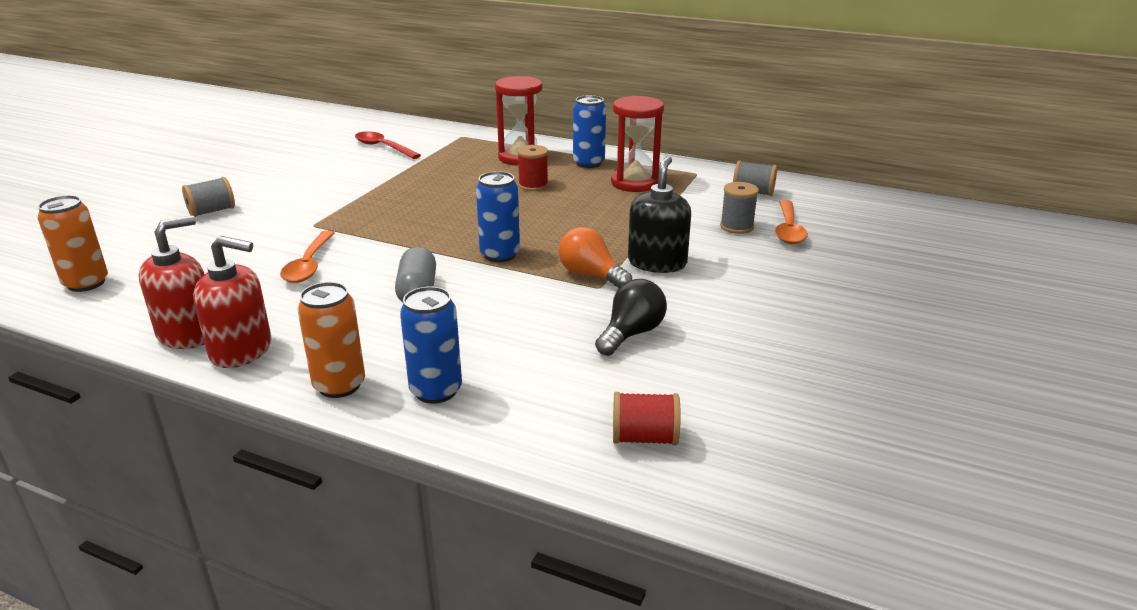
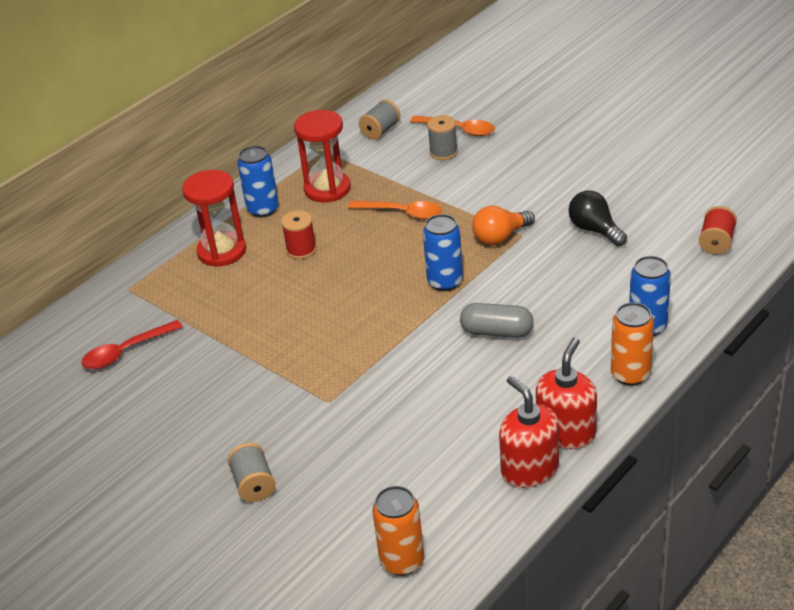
camera: 70 degrees left, 10 degrees up
orange spoon [280,230,334,283] -> orange spoon moved to [348,201,442,219]
black soap dispenser [628,156,691,273] -> none

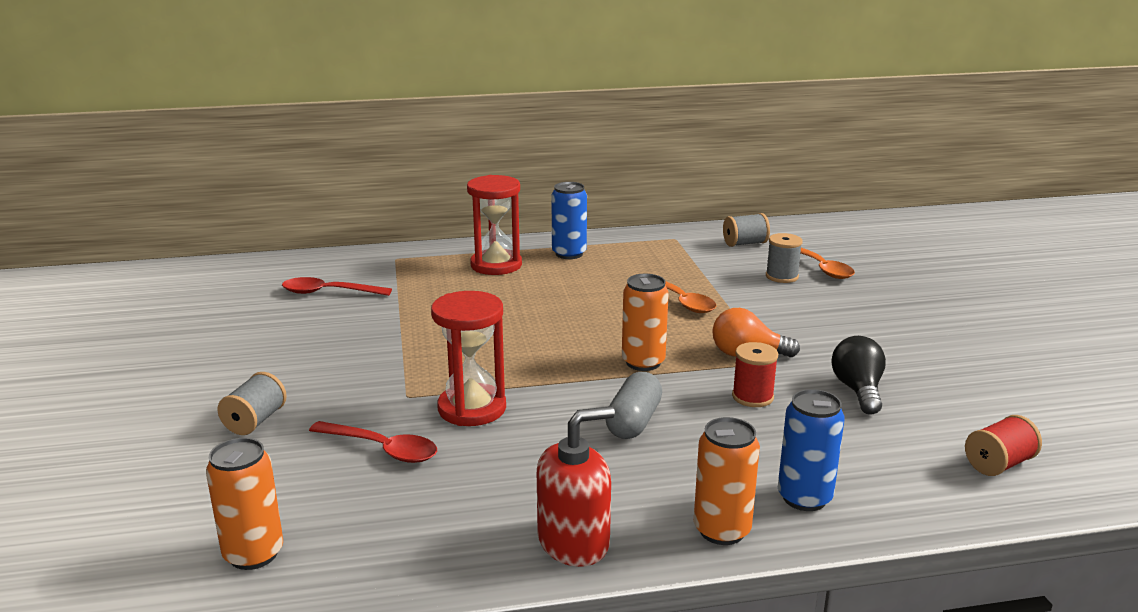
camera: 35 degrees right, 15 degrees down
red spool [281,210,317,259] -> red spool moved to [732,342,778,407]
red hourglass [294,110,351,203] -> red hourglass moved to [431,291,506,426]
blue can [423,214,463,291] -> orange can [622,274,669,371]
grey capsule [460,303,533,338] -> grey capsule turned 60 degrees clockwise [605,372,662,439]
red soap dispenser [499,376,559,488] -> none
none -> red spoon [309,421,437,463]

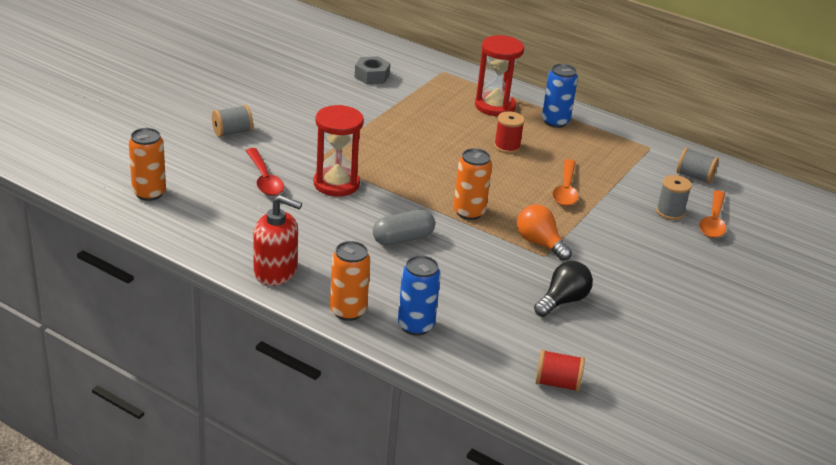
camera: 40 degrees right, 10 degrees up
red spoon [282,277,392,296] -> grey nut [355,56,390,84]
red spool [732,342,778,407] -> red spool moved to [494,111,525,154]

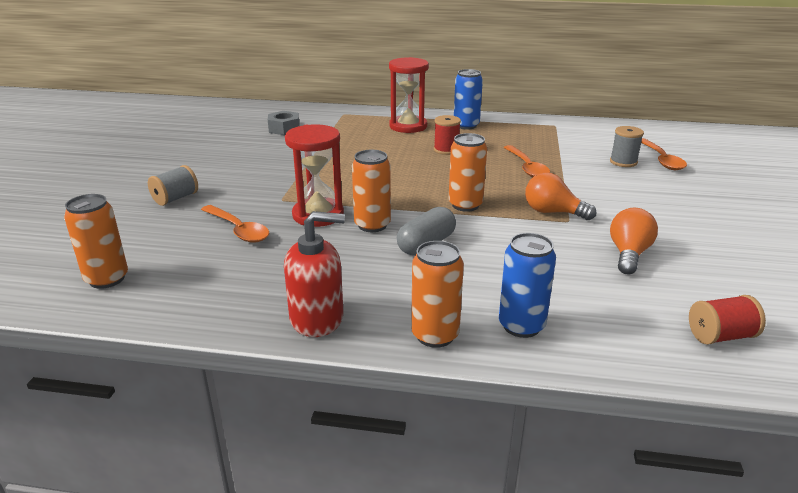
camera: 20 degrees left, 5 degrees down
red spoon [246,148,284,196] -> orange spoon [201,205,269,243]
black light bulb [534,261,593,317] -> orange light bulb [610,208,658,274]
grey spool [677,148,719,183] -> none
none -> orange can [352,150,391,232]

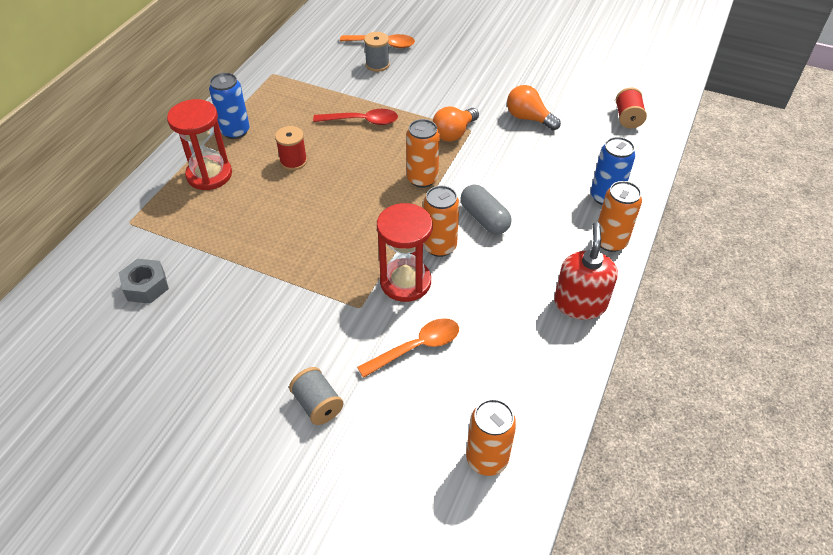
camera: 75 degrees left, 20 degrees up
orange spoon [504,145,550,177] -> red spoon [313,109,398,125]

